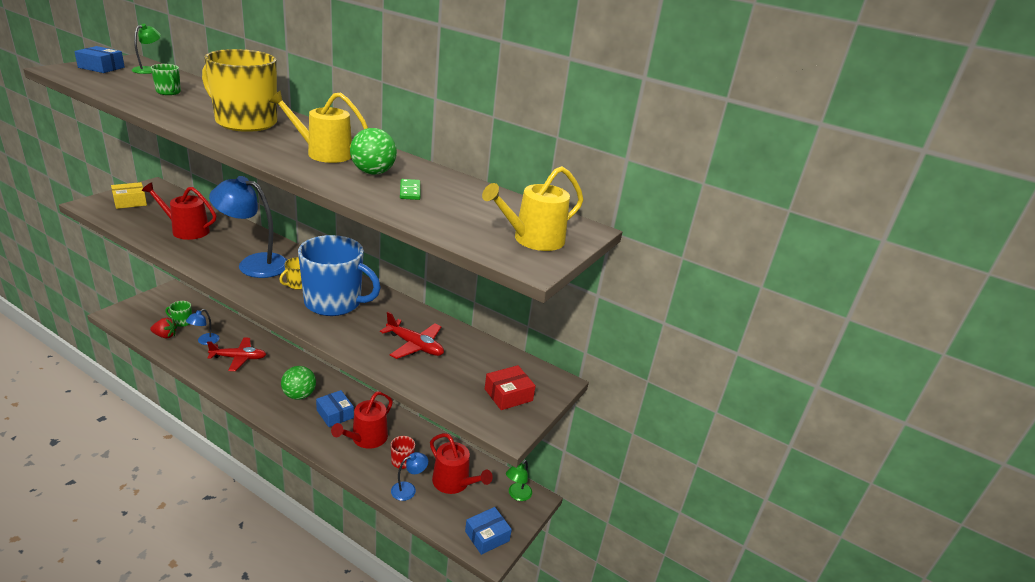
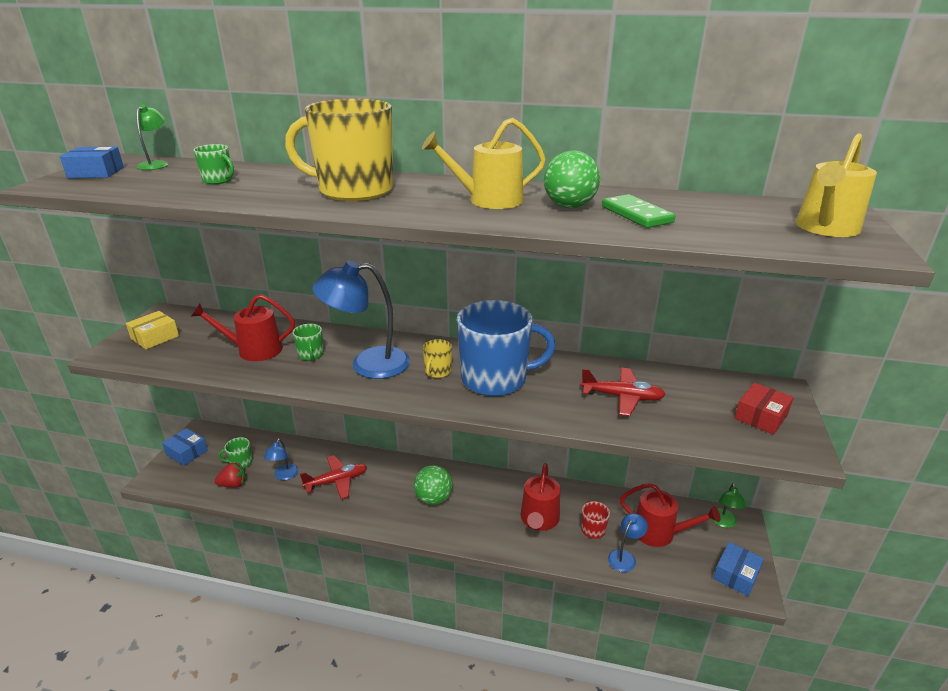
camera: 15 degrees left, 0 degrees up
blue box [316,390,354,427] -> blue box moved to [162,428,208,466]
green domino [400,179,420,200] -> green domino [602,194,675,228], size x1.50
none -> green mug [293,324,324,360]

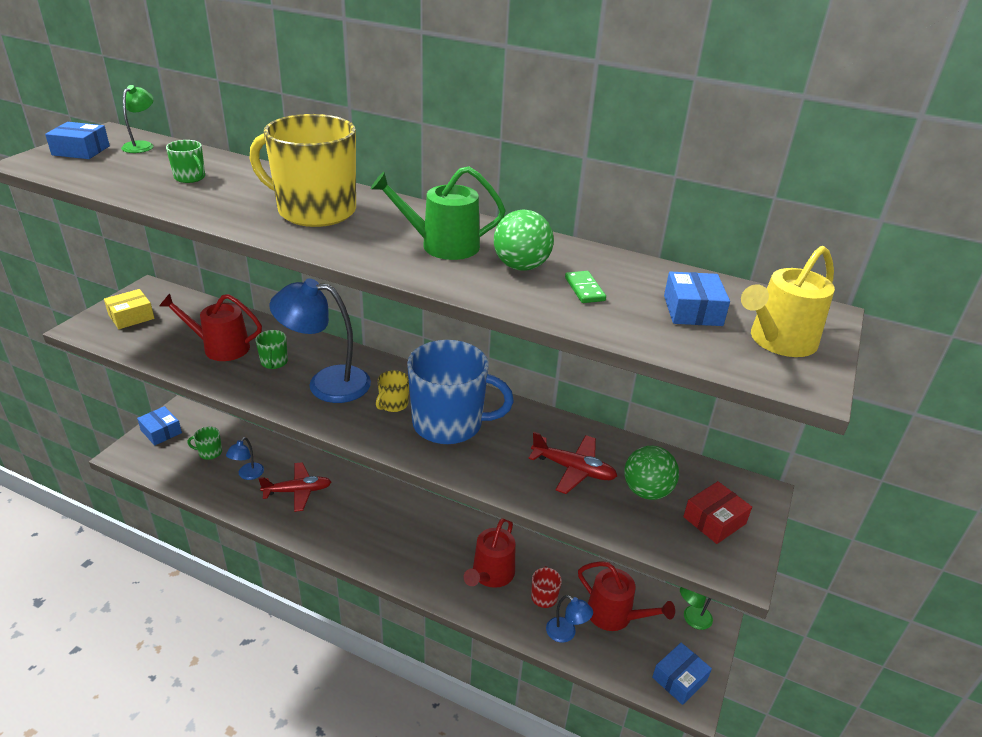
camera: 10 degrees right, 5 degrees up
red strawberry [215,462,246,488] -> none
green ball [414,465,453,505] -> green ball moved to [624,446,679,500]
yellow watering can [422,118,546,209] -> green watering can [371,166,505,260]
green domino [602,194,675,228] -> green domino [565,271,606,303], size x0.67
blue lamp [608,513,648,572] -> blue lamp turned 75 degrees clockwise [546,595,593,643]
green lamp [711,483,746,528] -> green lamp turned 45 degrees clockwise [680,587,713,630]
none -> blue box [664,271,730,326]

